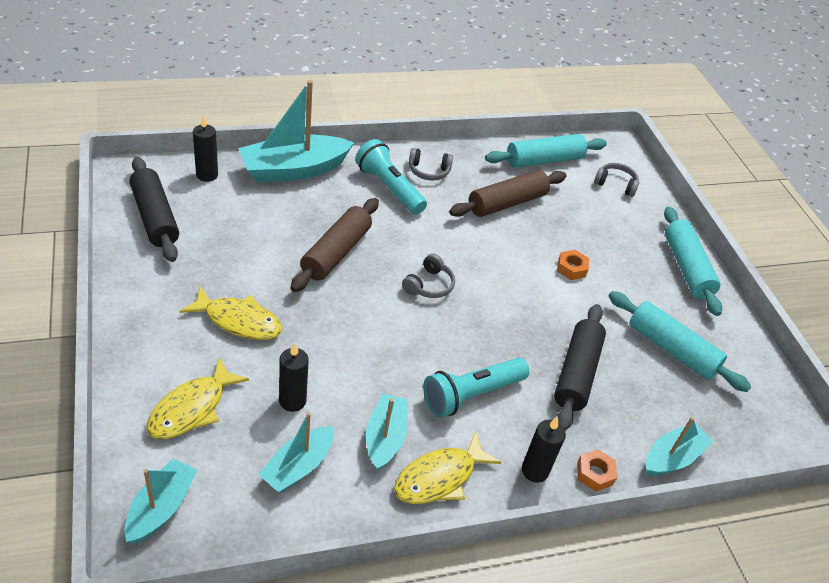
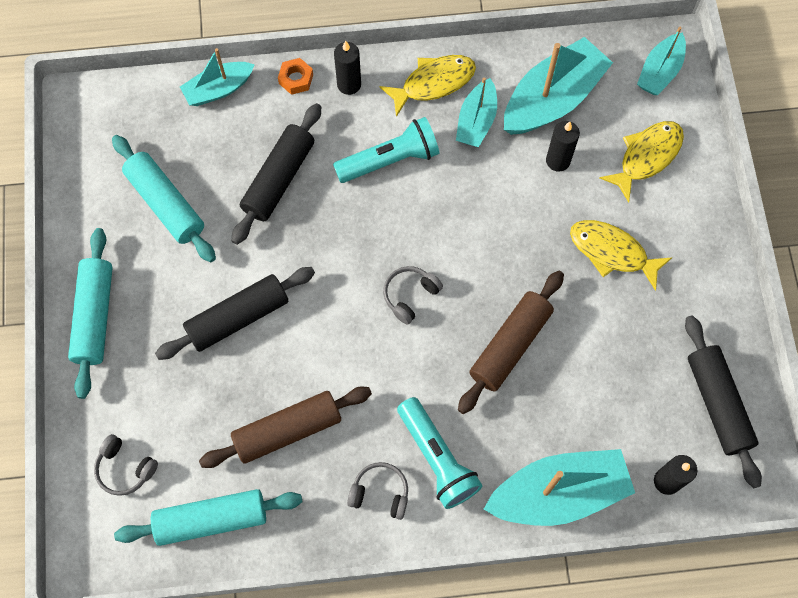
camera: 165 degrees left, 25 degrees up
turquoise boat [258,412,334,493] -> turquoise boat [504,37,613,135], size x1.71
orange nut [557,250,589,280] -> black rolling pin [155,267,315,360]

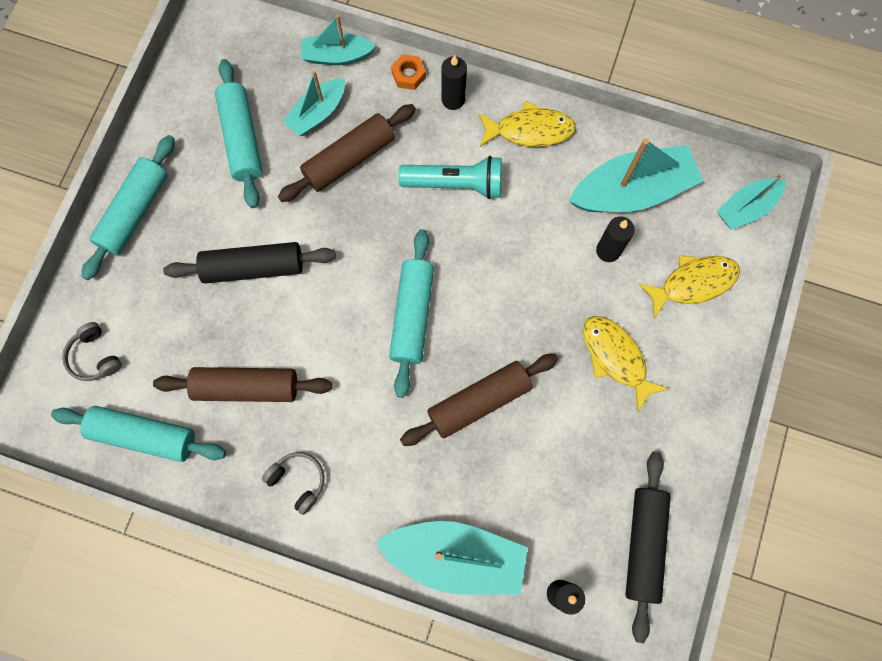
camera: 25 degrees right, 5 degrees up
black rolling pin [232,103,321,245] -> brown rolling pin [278,104,416,202]
grey headphones [383,266,443,325] -> turquoise rolling pin [389,229,434,398]
turquoise flashlight [397,397,482,509] -> none
turquoise boat [456,77,497,147] -> turquoise boat moved to [283,70,345,136]

